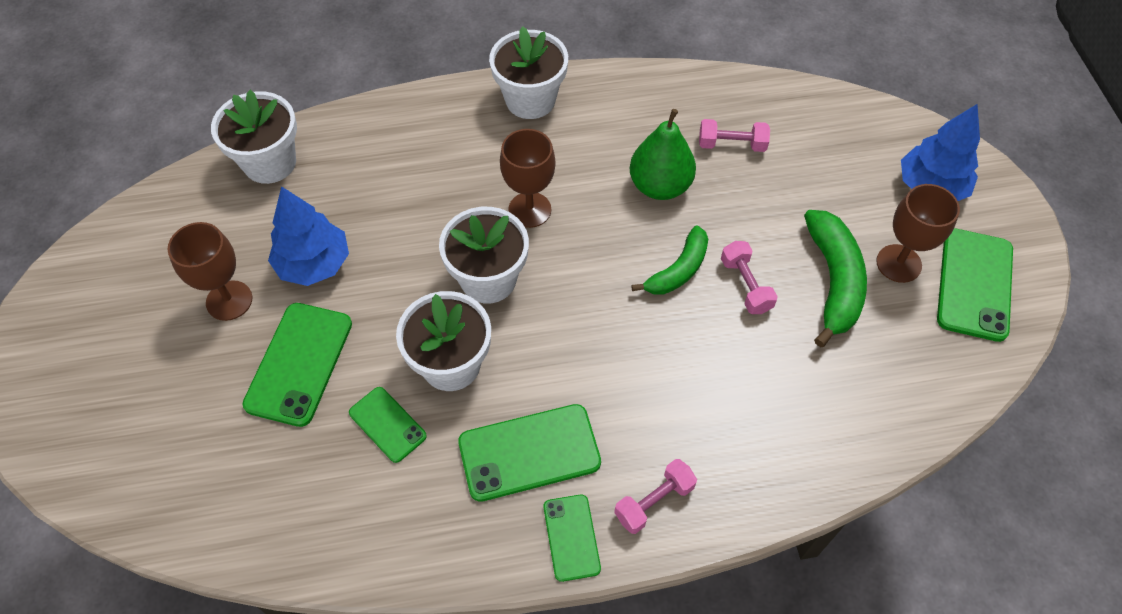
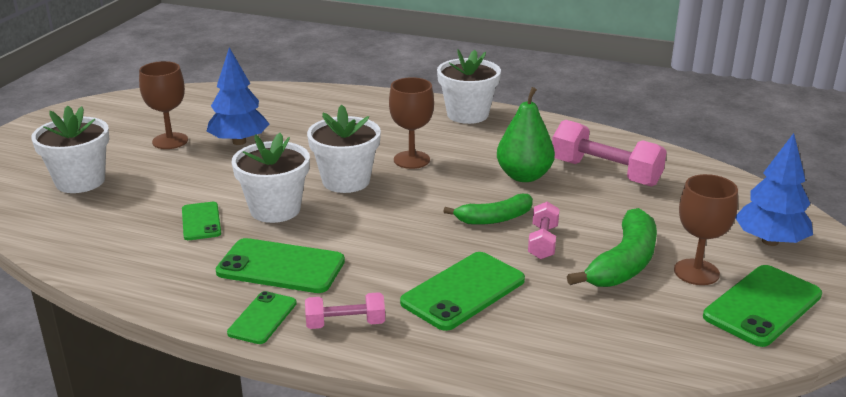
camera: 30 degrees right, 30 degrees down
white flower pot [211,90,297,184] -> white flower pot moved to [31,105,110,193]
green phone [242,303,352,427] -> green phone moved to [400,252,525,331]
pink dumbbell [699,119,770,152] -> pink dumbbell [552,120,667,187], size x1.76

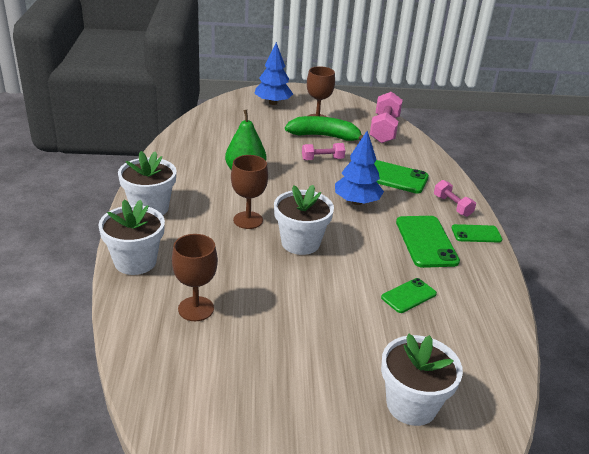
camera: 115 degrees left, 5 degrees up
brown goblet [139,61,188,149] -> brown goblet moved to [172,234,218,321]
blue tree [207,47,269,145] -> blue tree moved to [335,131,384,205]
white flower pot [232,133,310,223] -> white flower pot moved to [98,200,165,275]
green banana [443,194,533,225] -> none
pink dumbbell [552,120,667,187] -> pink dumbbell moved to [370,92,403,143]
green phone [703,265,822,347] -> none

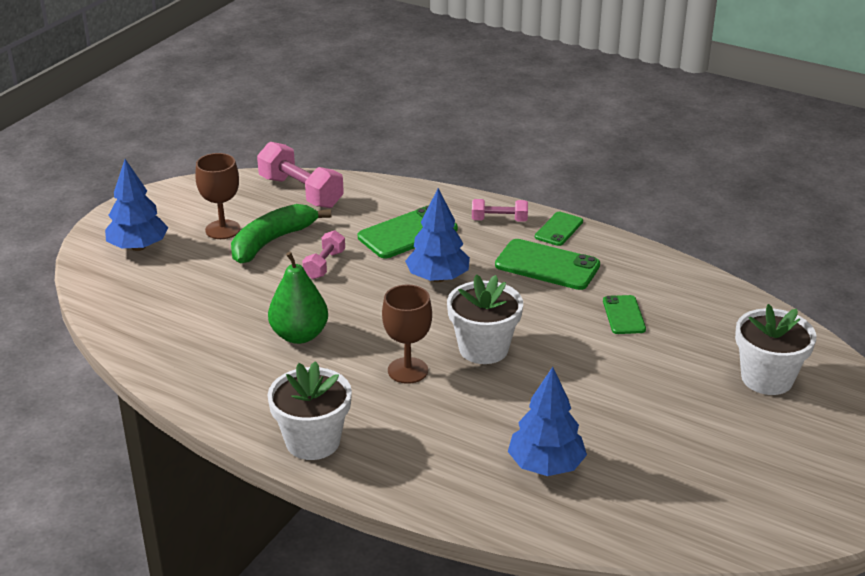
camera: 55 degrees left, 0 degrees up
white flower pot [98,200,165,275] -> none
brown goblet [172,234,218,321] -> blue tree [508,367,587,476]

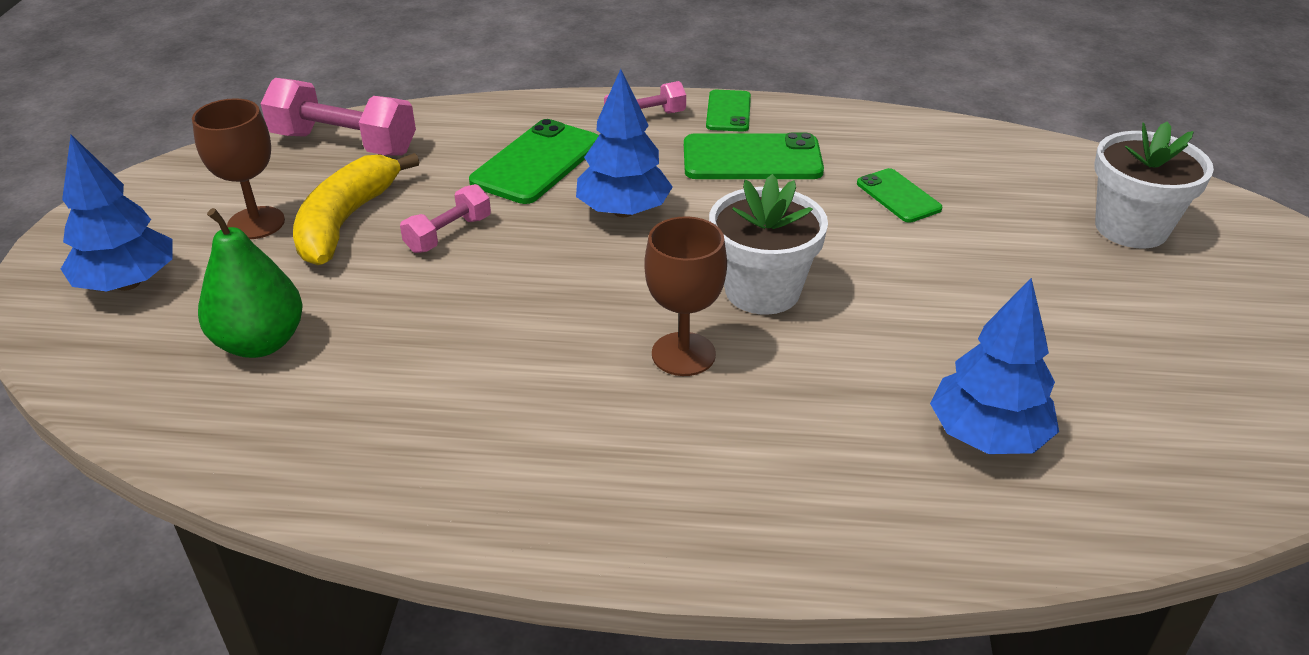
camera: 25 degrees left, 5 degrees up
green banana [231,204,331,264] -> yellow banana [293,153,419,265]
green pear [268,252,328,344] -> green pear moved to [198,208,303,358]
white flower pot [268,361,352,460] -> none
pink dumbbell [302,230,345,279] -> pink dumbbell turned 45 degrees clockwise [400,184,491,253]

